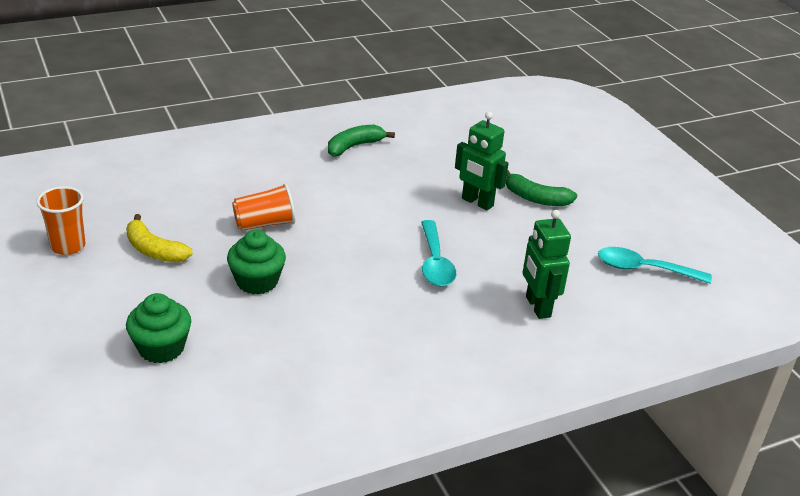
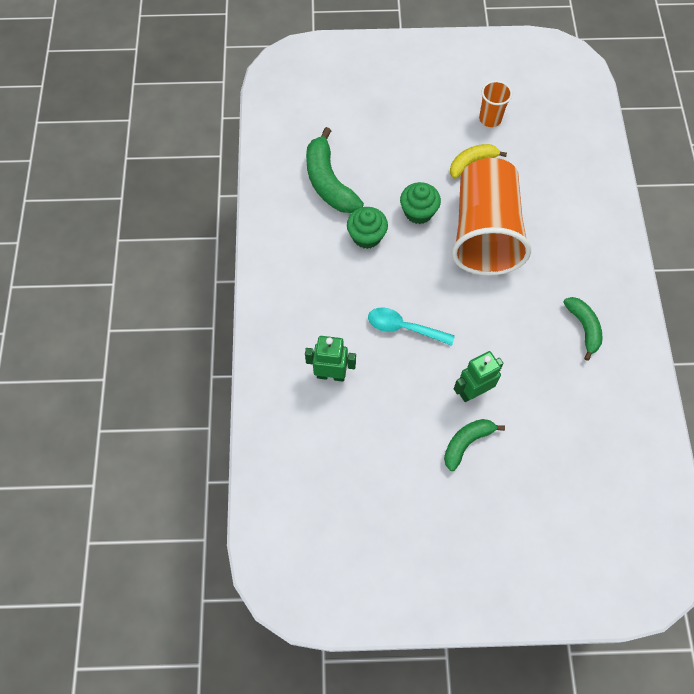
camera: 115 degrees right, 30 degrees up
green cupcake [126,293,191,363] -> green cupcake moved to [347,207,388,249]
orange cup [232,183,295,231] -> orange cup [452,158,531,276], size x2.33
turquoise spoon [598,247,712,284] -> none
none -> green banana [306,127,364,213]

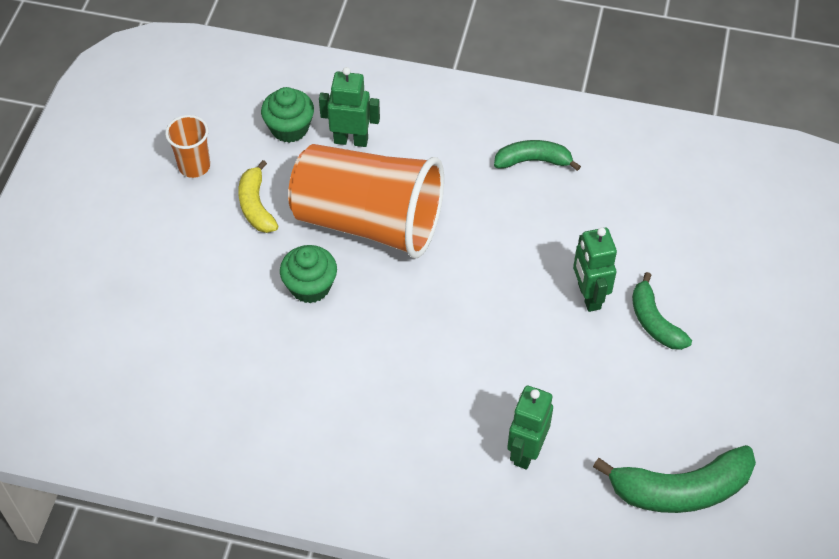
camera: 75 degrees left, 10 degrees down
green banana [306,127,364,213] -> green banana moved to [593,445,756,513]
green cupcake [347,207,388,249] -> green cupcake moved to [261,87,314,143]
turquoise spoon [368,307,455,346] -> none
none -> green robot [319,67,380,147]

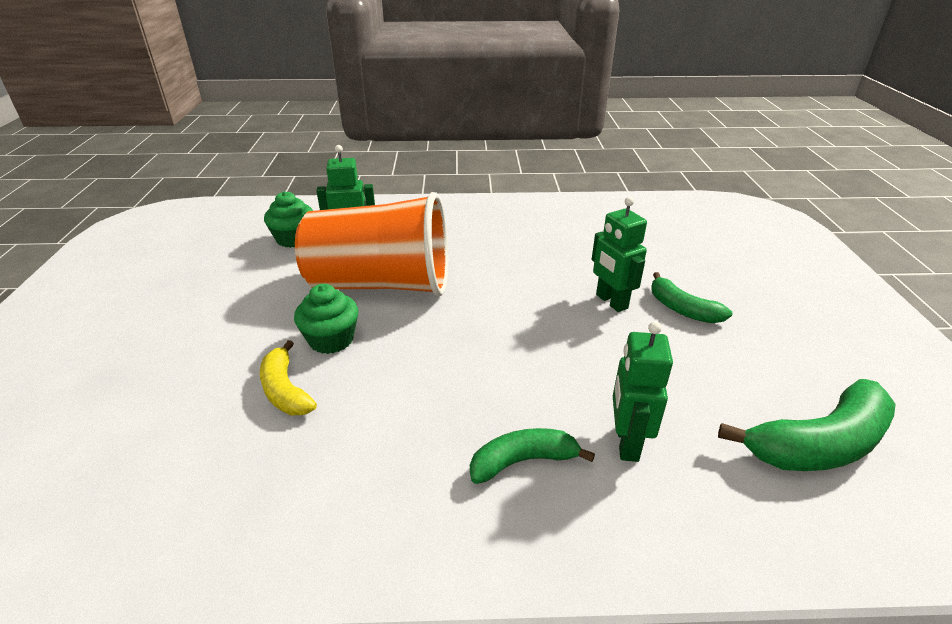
camera: 15 degrees left, 20 degrees down
orange cup [165,115,210,178] -> none
yellow banana [238,160,278,233] -> yellow banana moved to [260,340,317,415]
green banana [494,140,581,171] -> green banana moved to [470,428,595,484]

